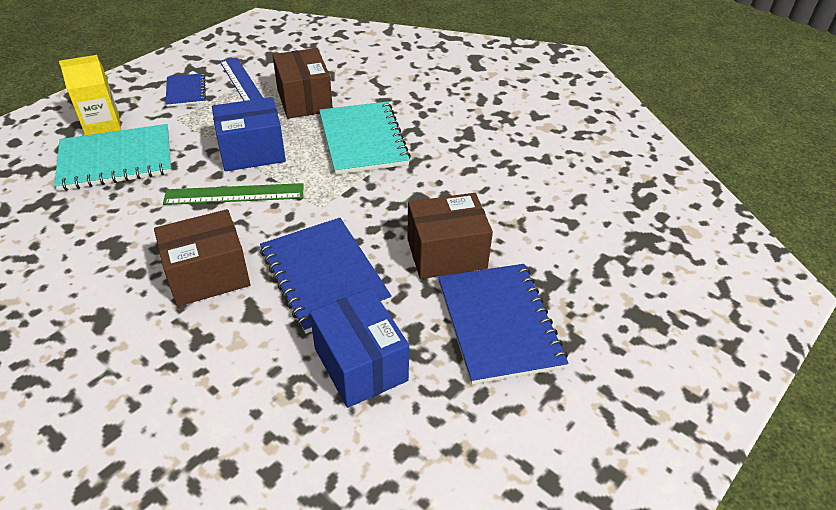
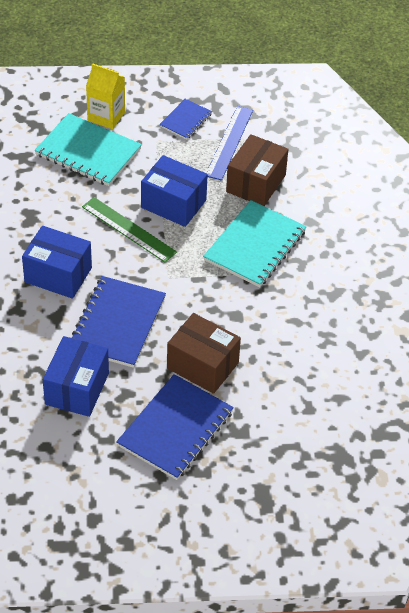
camera: 45 degrees right, 5 degrees up
brown box [154,209,250,307] -> blue box [22,226,92,299]

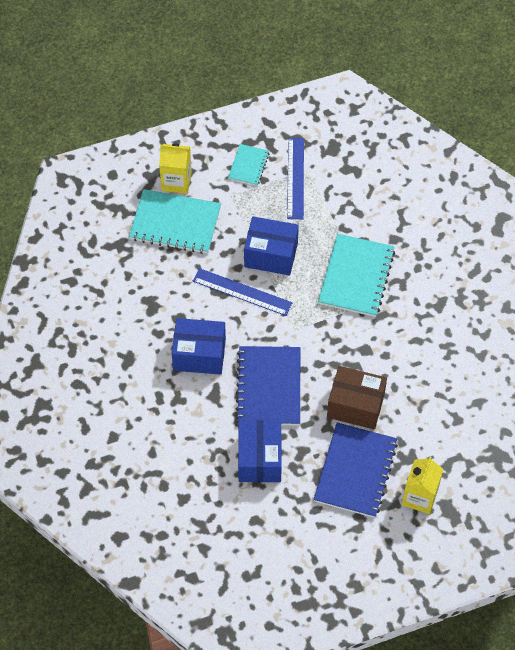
camera: 15 degrees left, 10 degrees up
green ruler [82,197,177,262] -> blue ruler [193,268,292,316]
blue notebook [159,99,212,139] -> turquoise notebook [228,144,269,186]
brown box [226,134,288,206] -> none
none -> yellow carton [402,457,443,514]

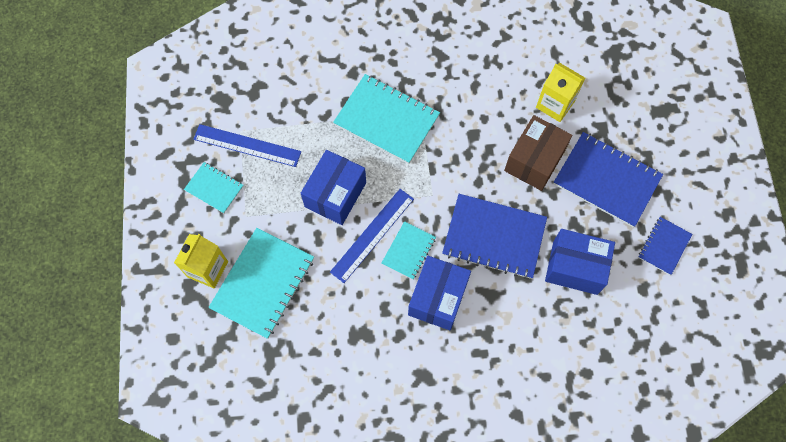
camera: 75 degrees left, 10 degrees up
yellow carton [402,457,443,514] -> yellow carton moved to [536,63,585,122]
none -> turquoise notebook [382,221,436,280]
none -> blue notebook [638,217,692,275]

